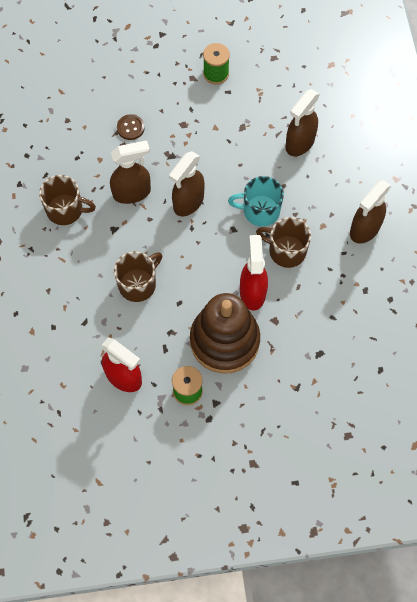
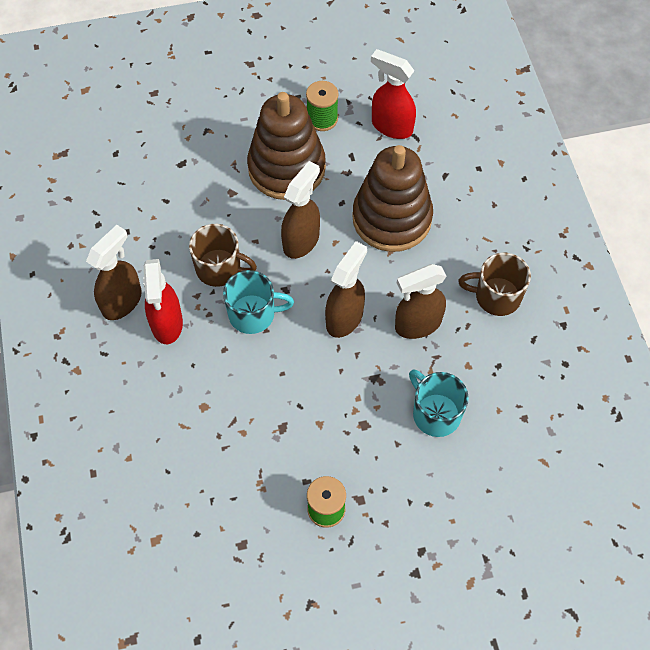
camera: 175 degrees right, 5 degrees down
brown mug [114,252,162,302] -> brown stacking toy [352,145,433,252]
brown button [117,114,145,140] -> turquoise mug [409,369,469,437]
red spray bottle [240,235,268,311] -> red spray bottle moved to [143,259,183,344]
brown spray bottle [286,89,320,156] -> brown spray bottle moved to [281,161,320,259]

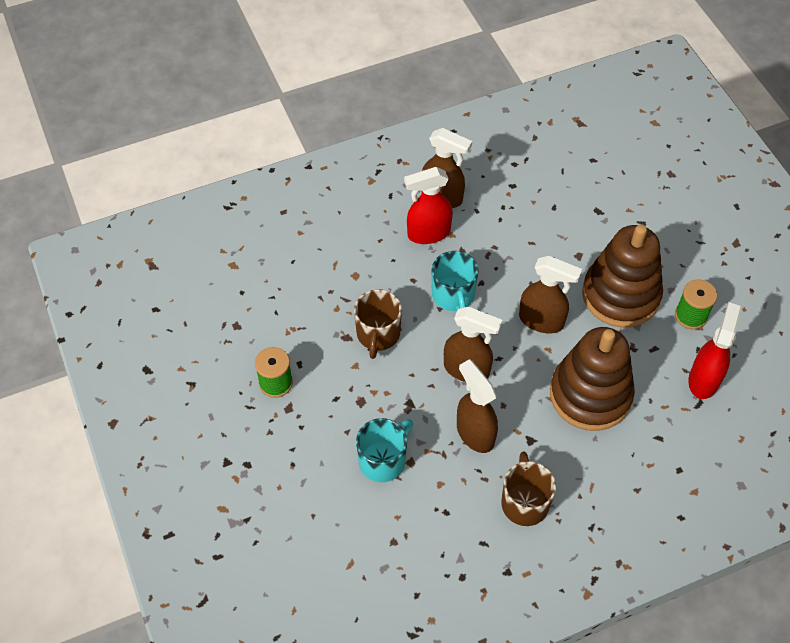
camera: 80 degrees right, 5 degrees down
brown mug [189,224,257,287] -> brown mug moved to [354,289,402,359]

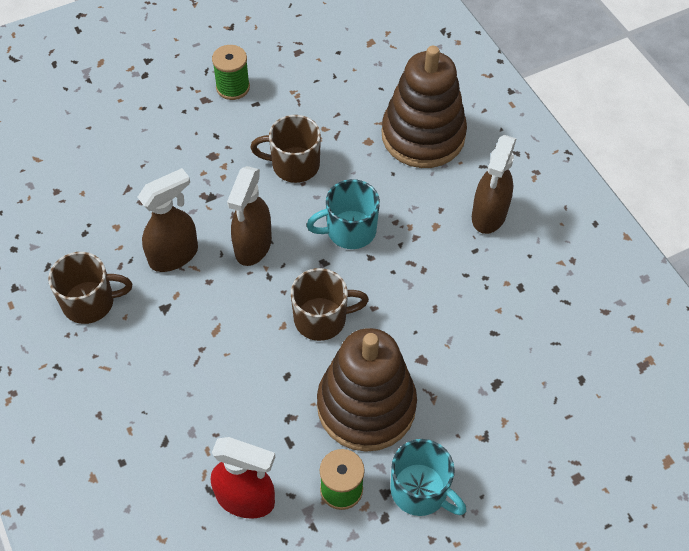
camera: 85 degrees right, 0 degrees up
turquoise mug [356,418,413,482] -> turquoise mug moved to [390,439,466,516]
red spray bottle [404,167,453,244] -> none
brown spray bottle [519,256,582,333] -> brown mug [291,268,369,341]
brown stacking toy [550,327,635,431] -> brown stacking toy moved to [382,46,467,168]

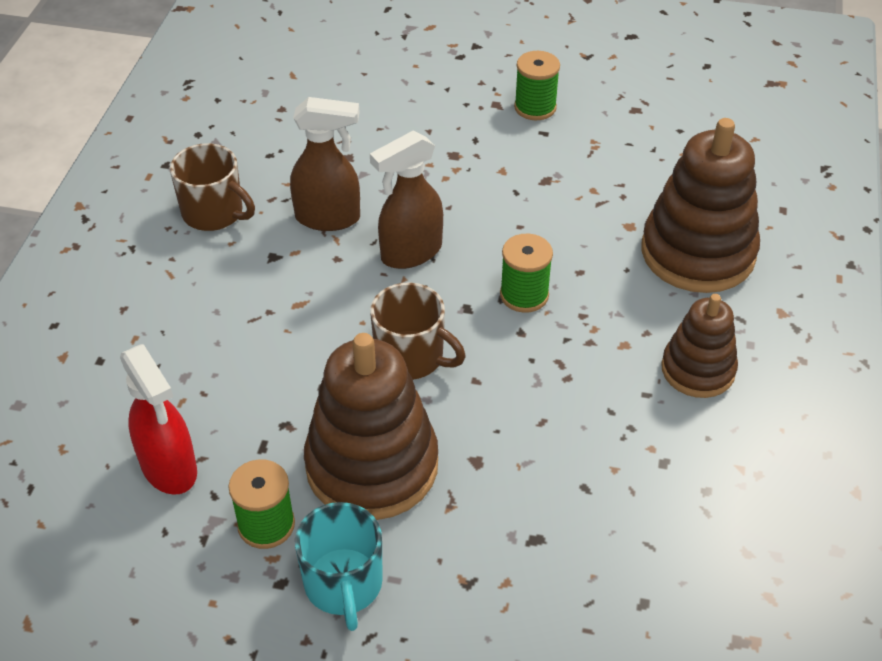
camera: 40 degrees right, 10 degrees down
brown mug [250,115,321,183] -> none
turquoise mug [307,179,380,249] -> green spool [500,234,553,313]
brown spray bottle [472,135,517,234] -> brown stacking toy [661,294,738,398]

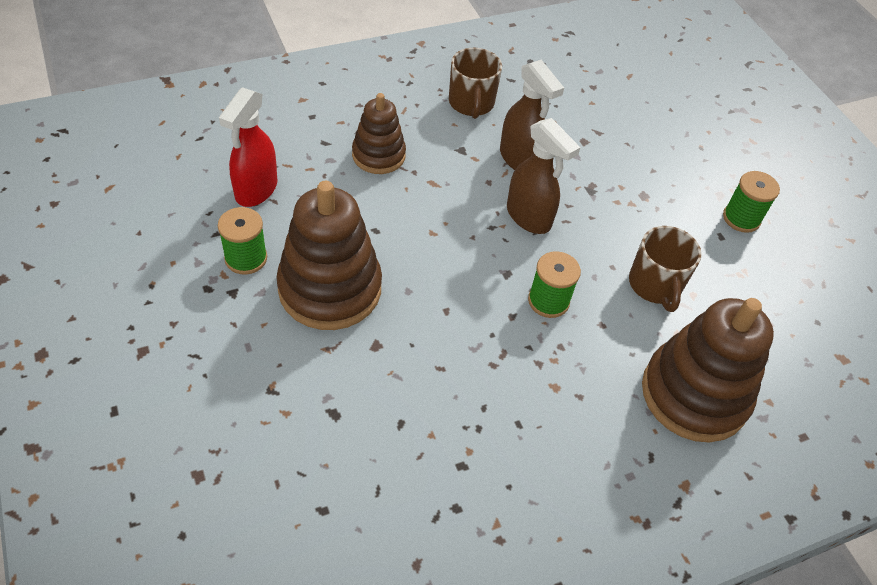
camera: 50 degrees right, 5 degrees up
turquoise mug [295,502,383,631] -> none
brown spray bottle [370,130,443,269] -> brown spray bottle turned 150 degrees counterclockwise [507,118,581,234]
brown mug [370,283,466,380] -> brown mug moved to [629,226,702,312]
brown stacking toy [661,294,738,398] -> brown stacking toy moved to [352,93,406,174]

